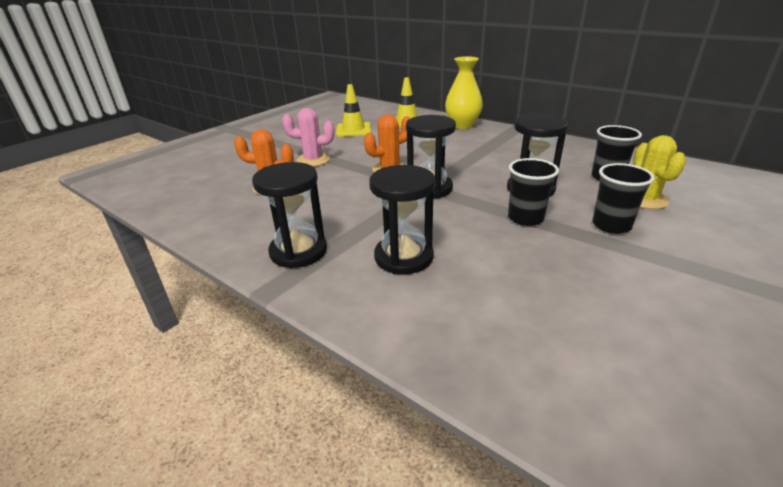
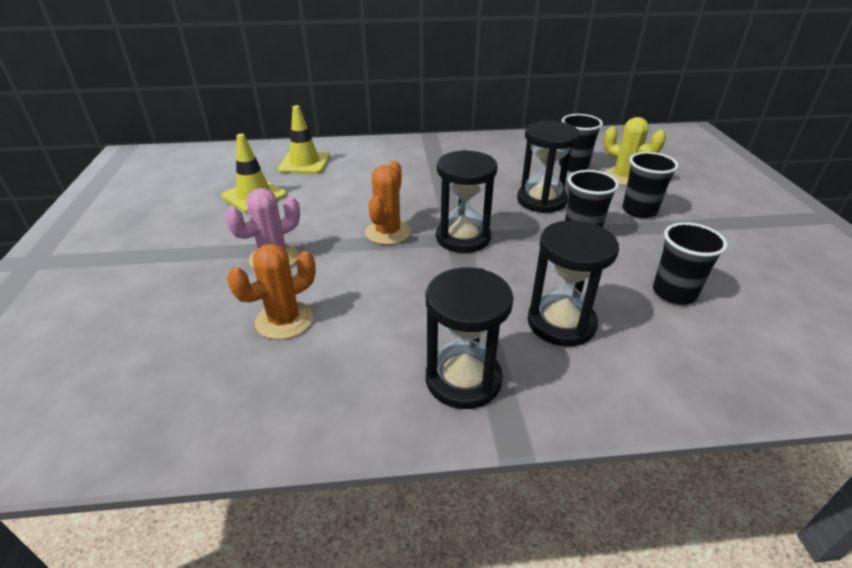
camera: 45 degrees left, 5 degrees up
yellow vase [445,56,483,129] -> none
none -> black cup [653,222,728,305]

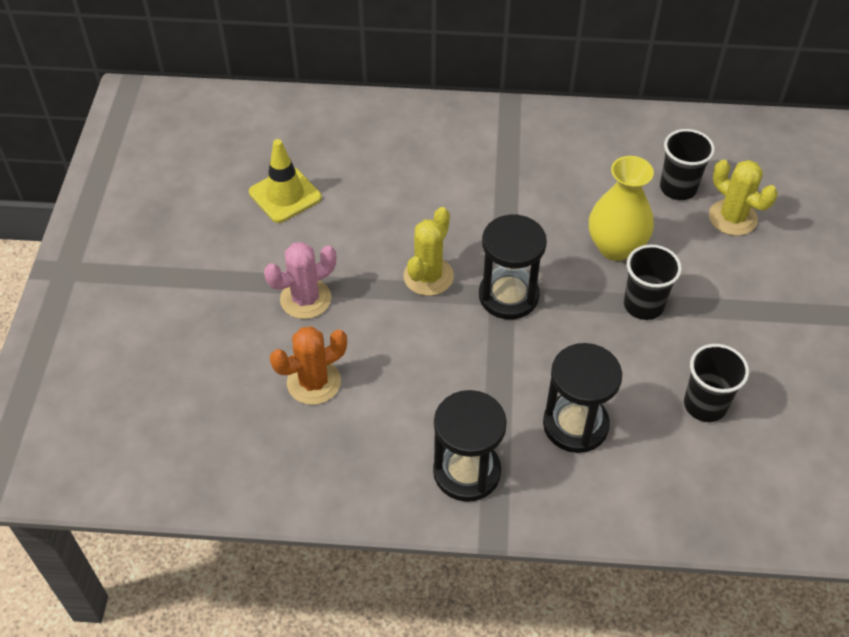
camera: 10 degrees right, 15 degrees up
yellow traffic cone [278,105,330,174] -> none
orange cactus [365,161,411,245] -> yellow cactus [403,207,454,296]
black hourglass [517,121,580,213] -> yellow vase [589,156,654,261]
black cup [622,152,679,218] -> none

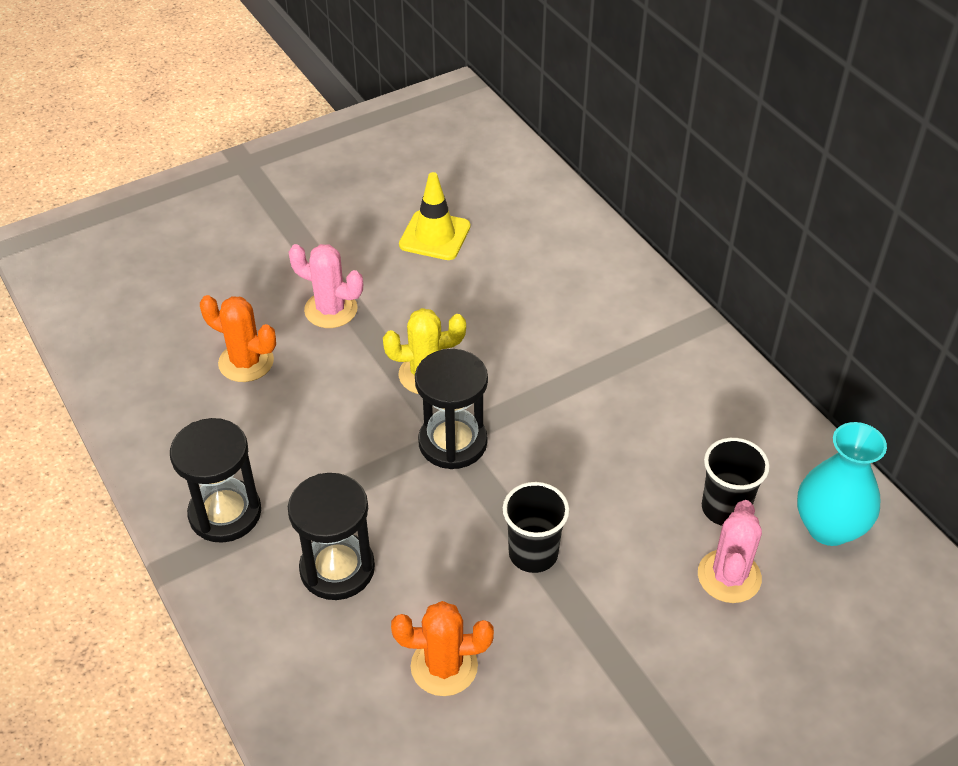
camera: 55 degrees right, 5 degrees down
yellow vase [589,156,654,261] -> none
black cup [684,344,749,422] -> orange cactus [391,601,494,696]
yellow cactus [709,160,778,236] -> pink cactus [698,500,762,603]
none -> turquoise vase [797,422,887,546]

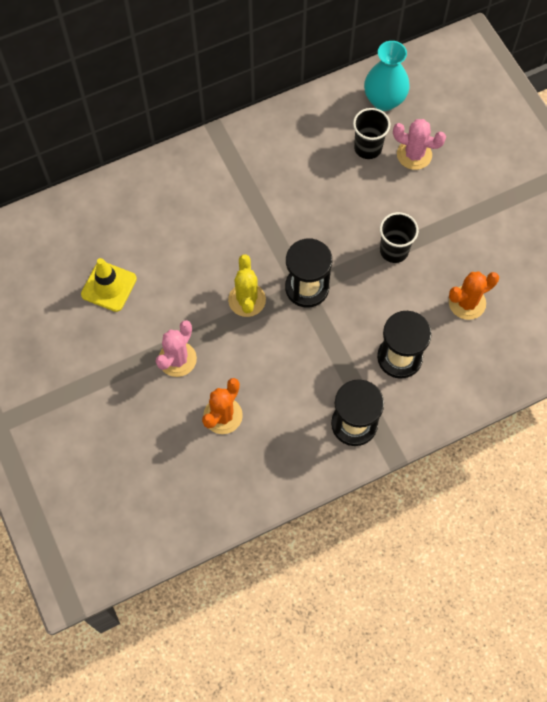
camera: 85 degrees left, 20 degrees up
orange cactus [391,601,494,696] -> orange cactus turned 60 degrees clockwise [449,271,499,320]

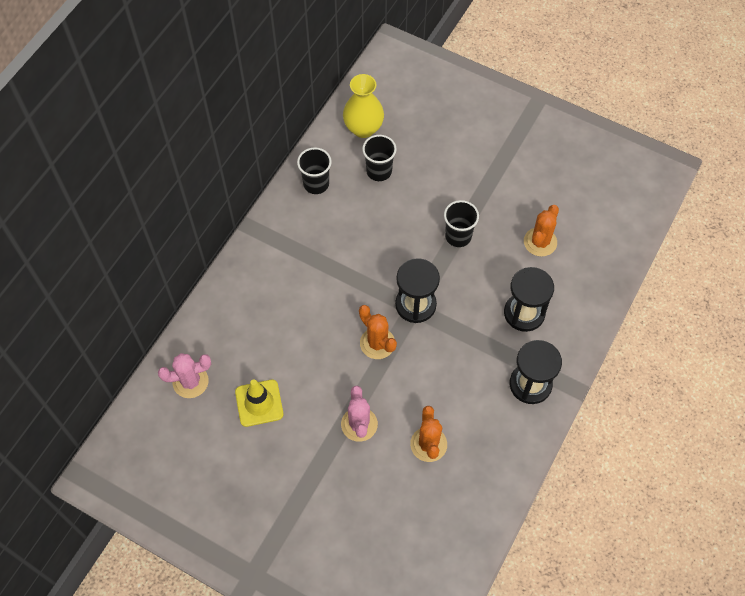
camera: 35 degrees left, 5 degrees down
yellow cactus [228,254,266,317] -> orange cactus [359,305,397,359]
turquoise vase [364,41,410,111] -> yellow vase [343,74,384,138]
pink cactus [393,119,446,170] -> pink cactus moved to [158,353,211,398]
none -> black cup [297,147,332,194]

